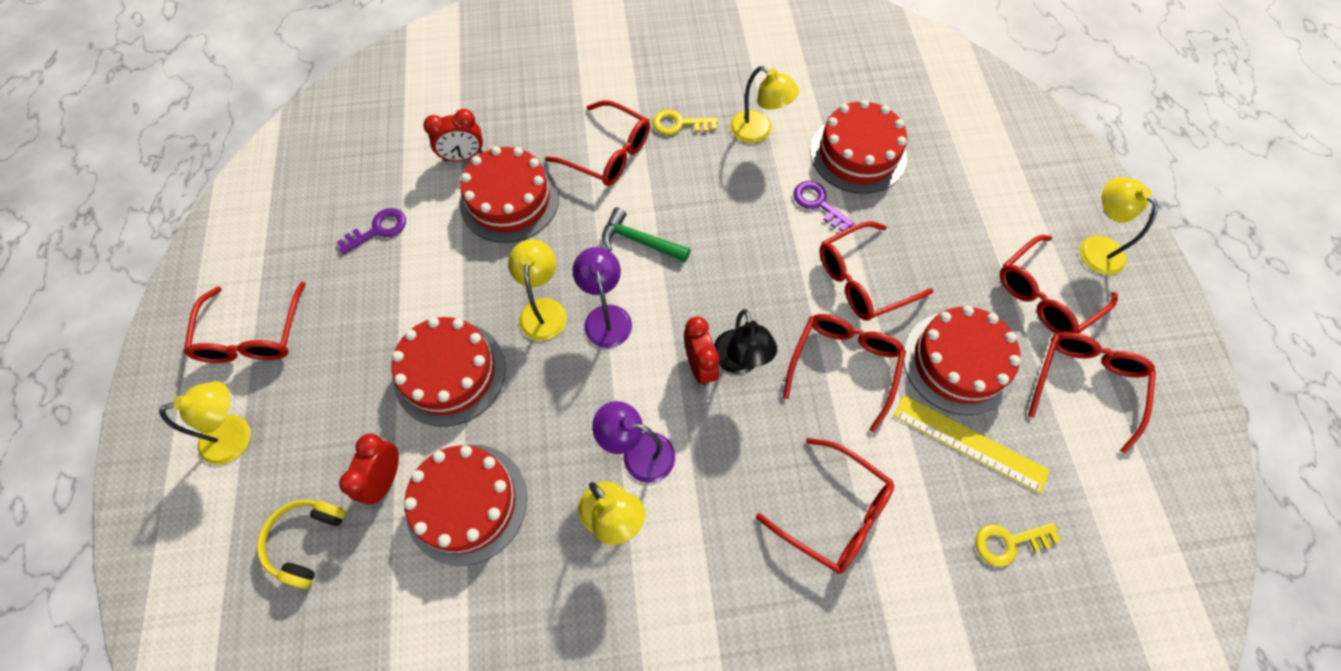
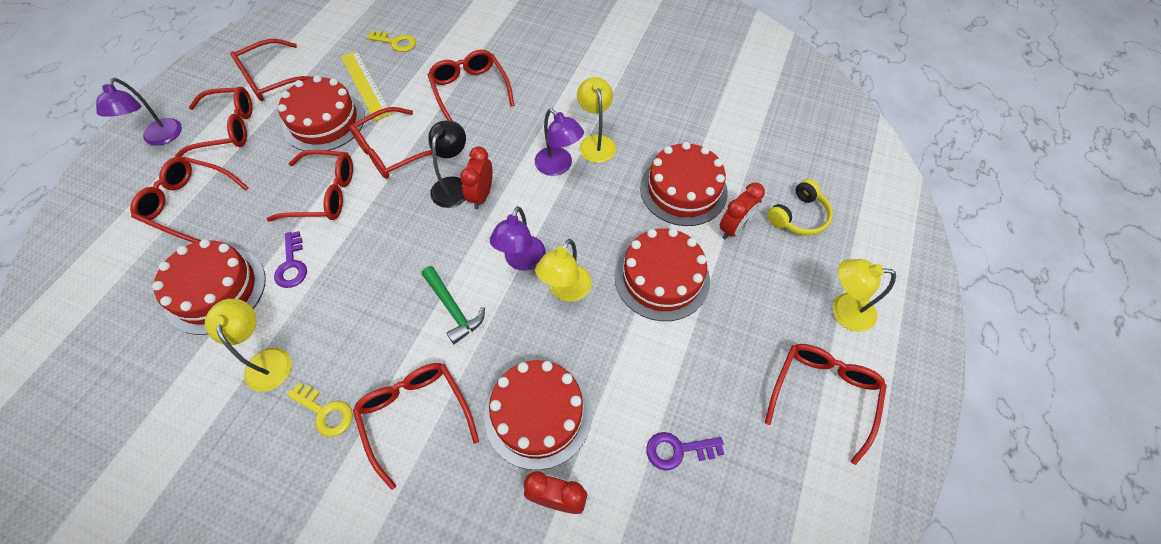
camera: 150 degrees left, 5 degrees down
yellow lamp [1079,177,1159,275] -> purple lamp [96,78,182,146]
none -> red glasses [130,157,249,243]

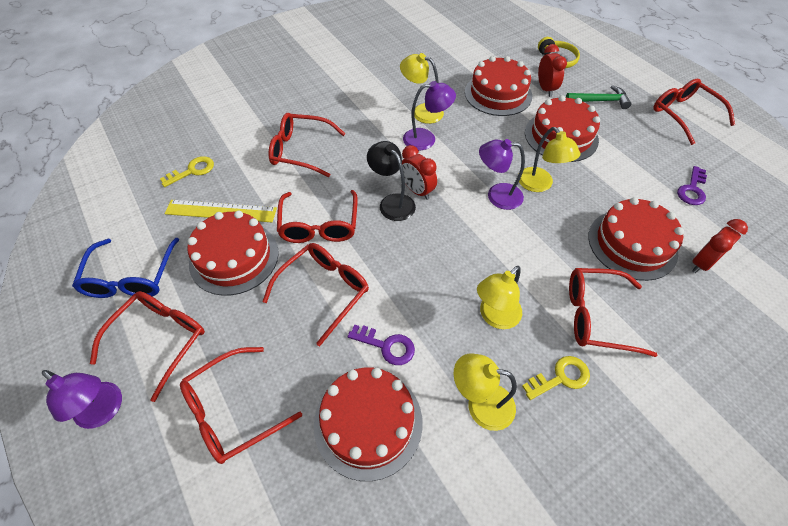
camera: 55 degrees left, 5 degrees down
red glasses [230,39,313,101] -> blue glasses [72,238,179,298]
green hammer [422,266,485,344] -> green hammer moved to [566,86,631,109]
purple lamp [490,206,546,271] -> purple lamp turned 135 degrees clockwise [479,139,525,210]
yellow lamp [832,259,896,332] -> yellow lamp moved to [477,266,522,329]

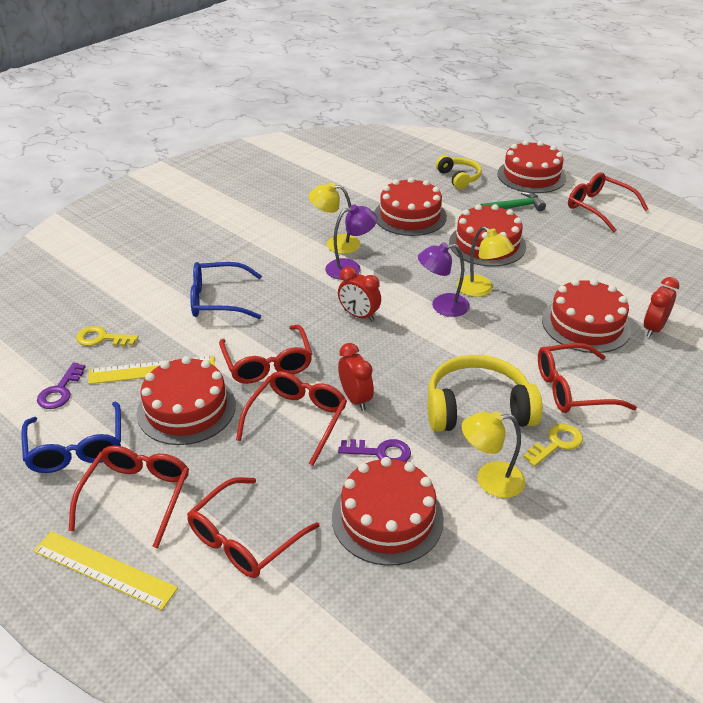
camera: 15 degrees left, 15 degrees down
purple lamp [42,370,122,429] -> yellow ruler [34,531,178,610]
yellow key [160,156,214,187] -> yellow key turned 120 degrees counterclockwise [76,326,139,346]
red glasses [269,113,346,177] -> blue glasses [190,262,262,319]
black lamp [367,141,416,221] -> none
yellow lamp [477,266,522,329] -> yellow headphones [428,355,542,432]
red clock [538,44,567,97] -> red clock moved to [338,343,374,411]
purple key [677,166,707,205] -> purple key moved to [37,362,86,409]
none -> red cake [497,140,566,193]

